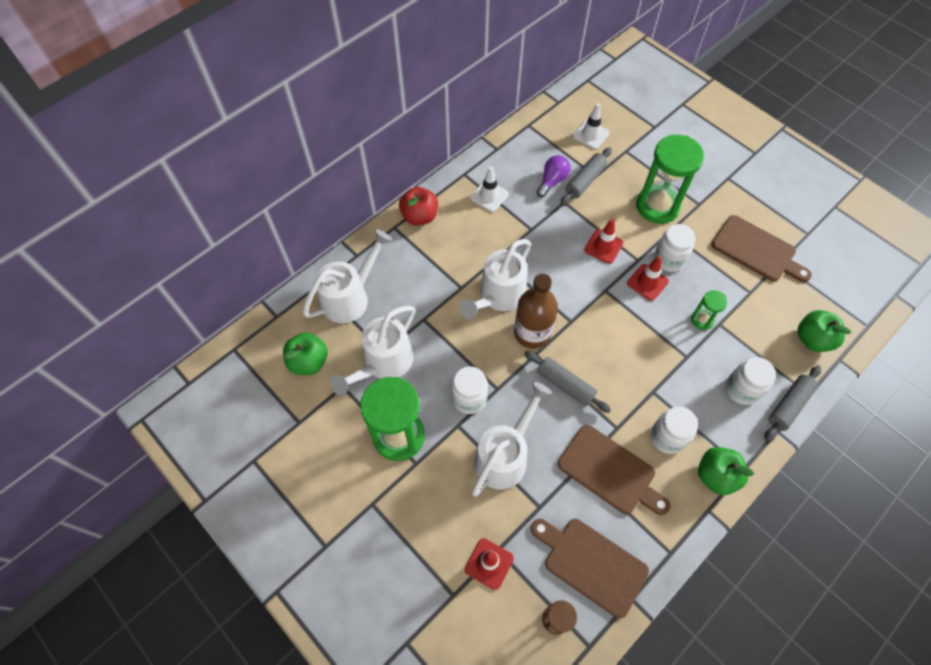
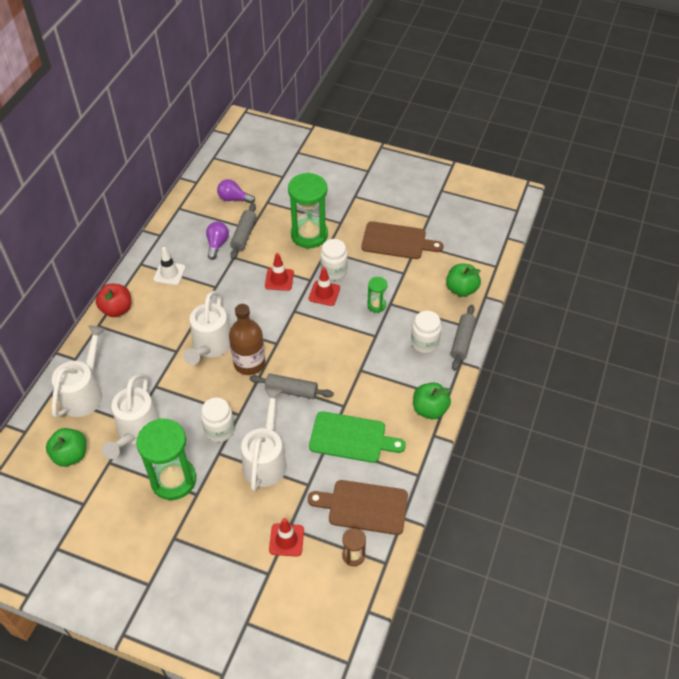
camera: 25 degrees left, 10 degrees down
brown cutting board [558,425,671,515] -> green cutting board [309,411,406,463]
white traffic cone [573,103,610,149] -> purple light bulb [217,179,255,204]
white jar [651,406,698,454] -> none

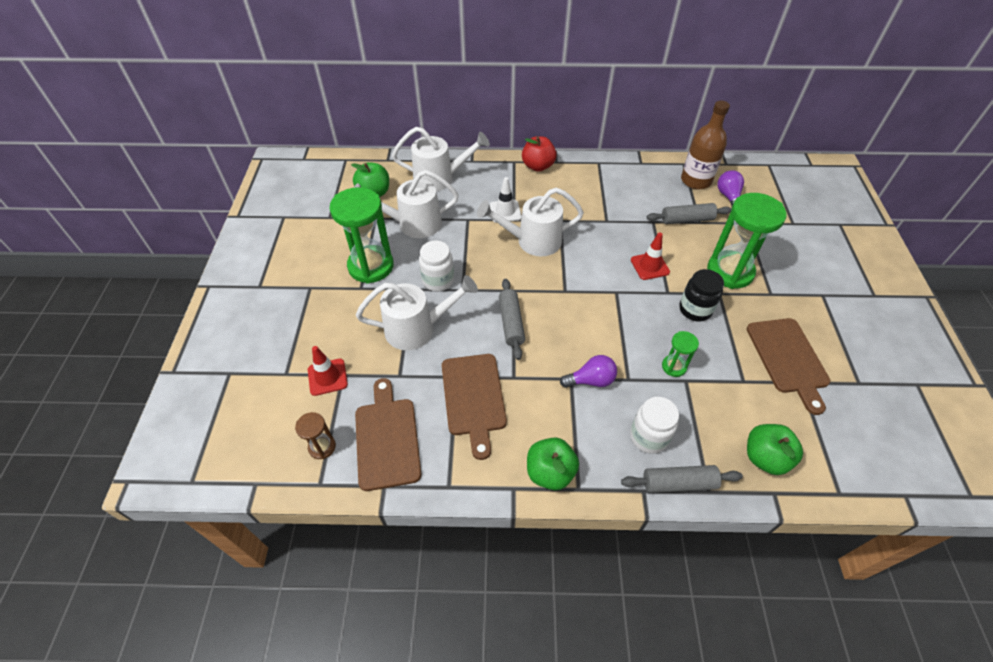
camera: 70 degrees right, 0 degrees up
white traffic cone [154,247,186,285] -> white traffic cone moved to [490,177,522,223]
purple light bulb [206,222,229,260] -> purple light bulb moved to [560,355,617,388]
brown bottle [229,304,265,375] -> brown bottle moved to [681,101,730,189]
red traffic cone [309,267,340,306] -> none
green cutting board [309,411,406,463] -> brown cutting board [442,354,507,460]
white jar [320,239,348,280] -> black jar [679,269,724,322]

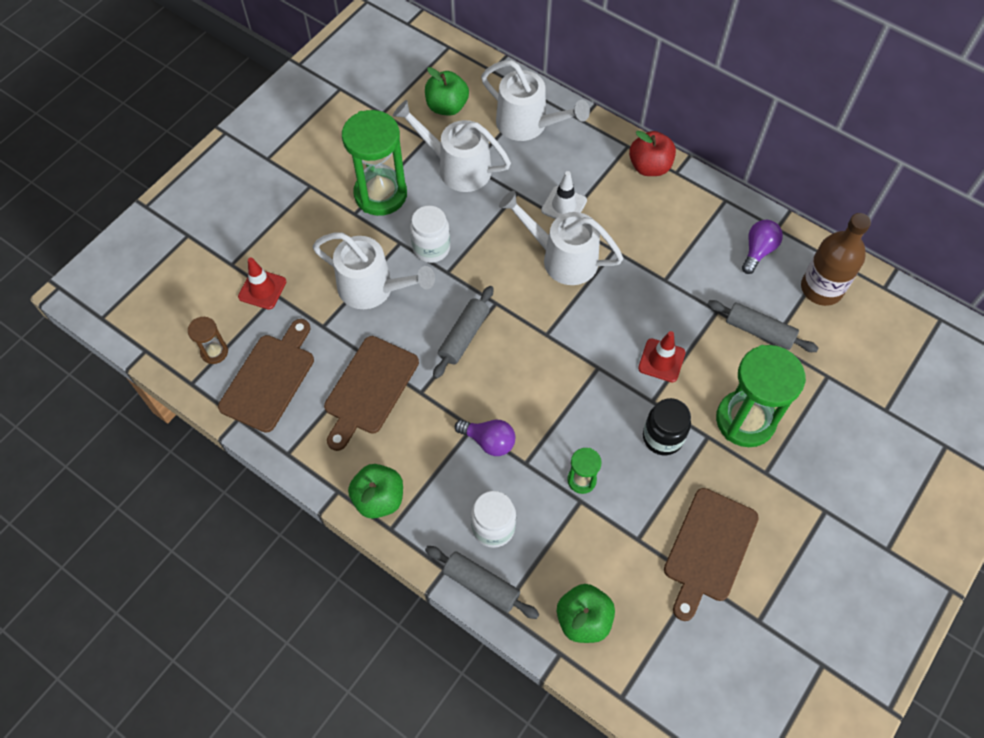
camera: 35 degrees right, 10 degrees up
purple light bulb [717,170,744,206] -> purple light bulb moved to [742,220,783,274]

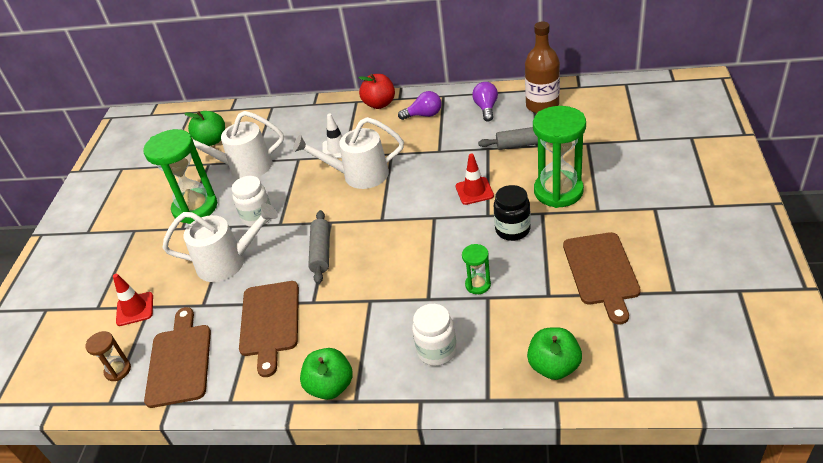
camera: 25 degrees left, 20 degrees down
grey rolling pin [425,546,539,619] -> none
purple light bulb [455,420,515,456] -> purple light bulb moved to [398,91,441,120]
white watering can [481,60,590,141] -> none

